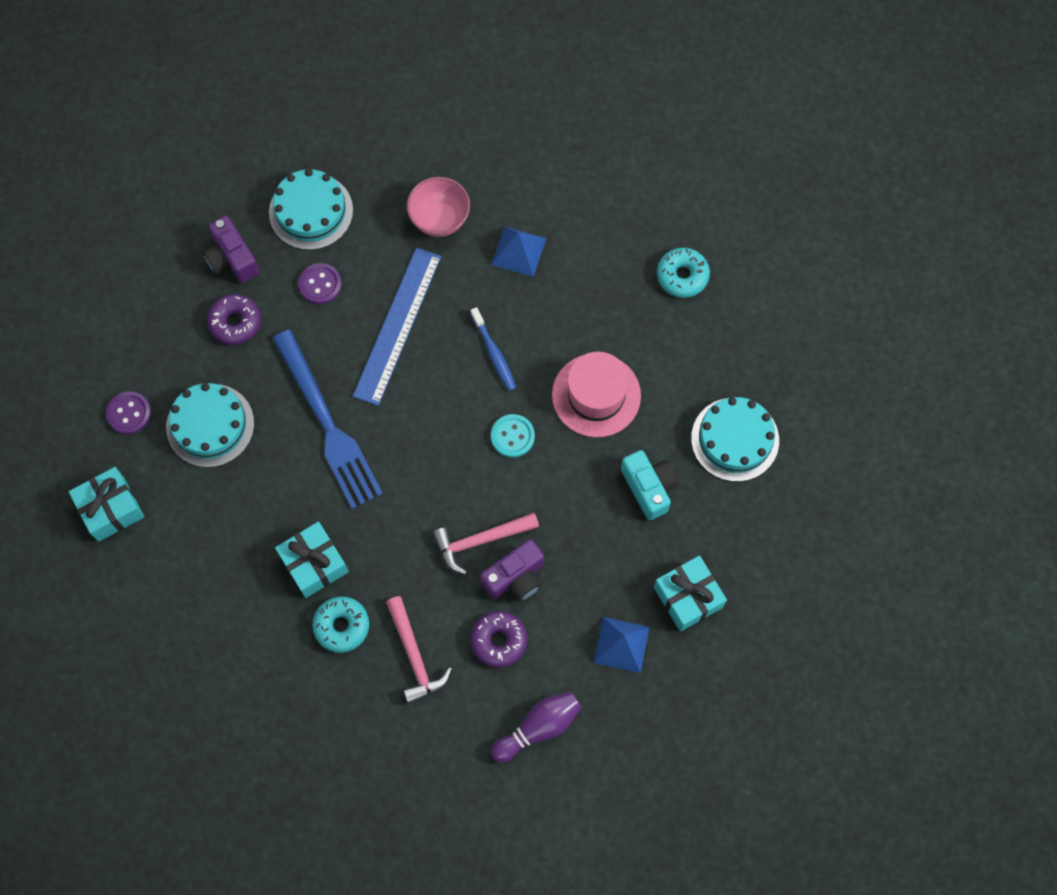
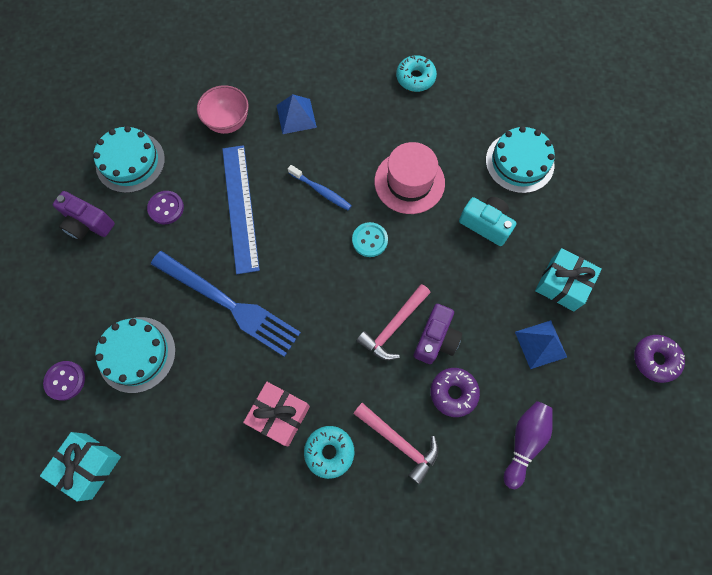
camera: 30 degrees left, 0 degrees up
purple donut [207,294,261,345] -> purple donut moved to [634,335,685,383]
turquoise gift [275,522,349,598] -> pink gift [243,382,310,447]

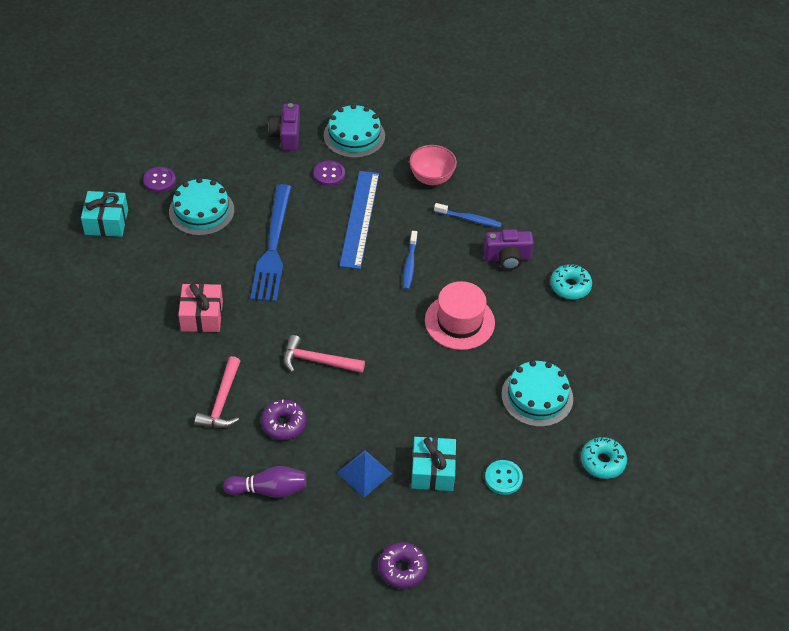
camera: 60 degrees right, 20 degrees down
blue ruler [222,145,260,274] -> blue ruler turned 45 degrees counterclockwise [339,171,379,269]
blue pyramid [276,94,317,134] -> blue toothbrush [434,203,502,228]
turquoise donut [304,426,354,479] -> turquoise donut moved to [581,437,627,479]
turquoise button [352,222,388,257] -> turquoise button moved to [485,460,523,495]
purple camera [414,304,462,364] -> purple camera moved to [484,229,534,270]
turquoise camera [459,197,516,246] -> none

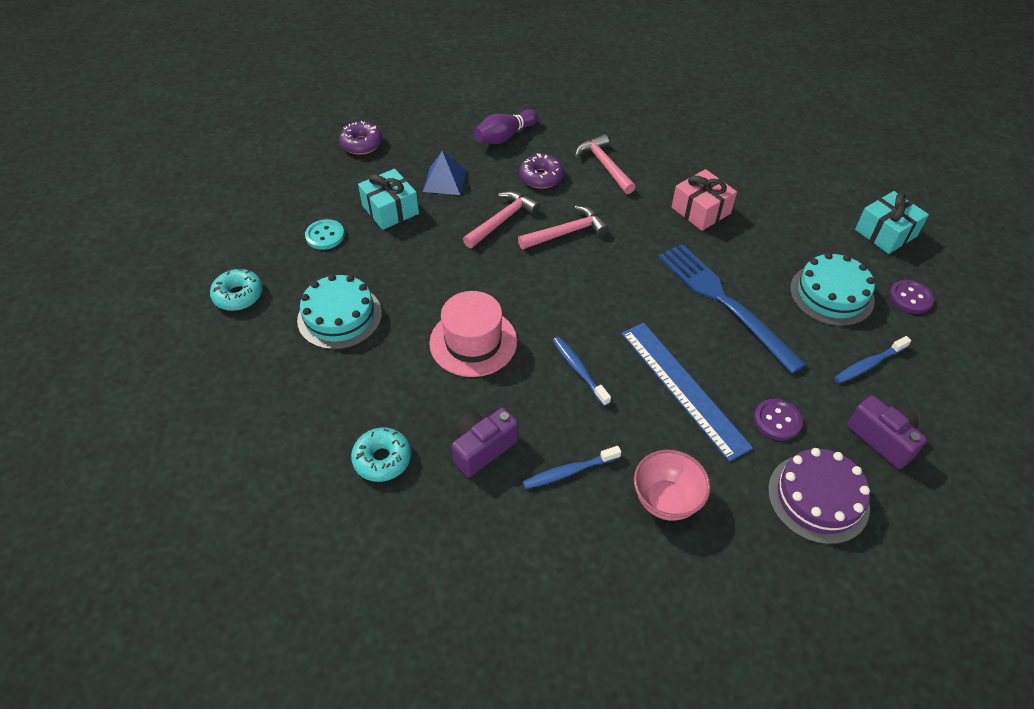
camera: 145 degrees right, 0 degrees up
turquoise cake [324,104,385,158] -> purple cake [768,448,870,544]
none -> pink hammer [463,191,540,248]
none -> blue toothbrush [834,336,911,383]

